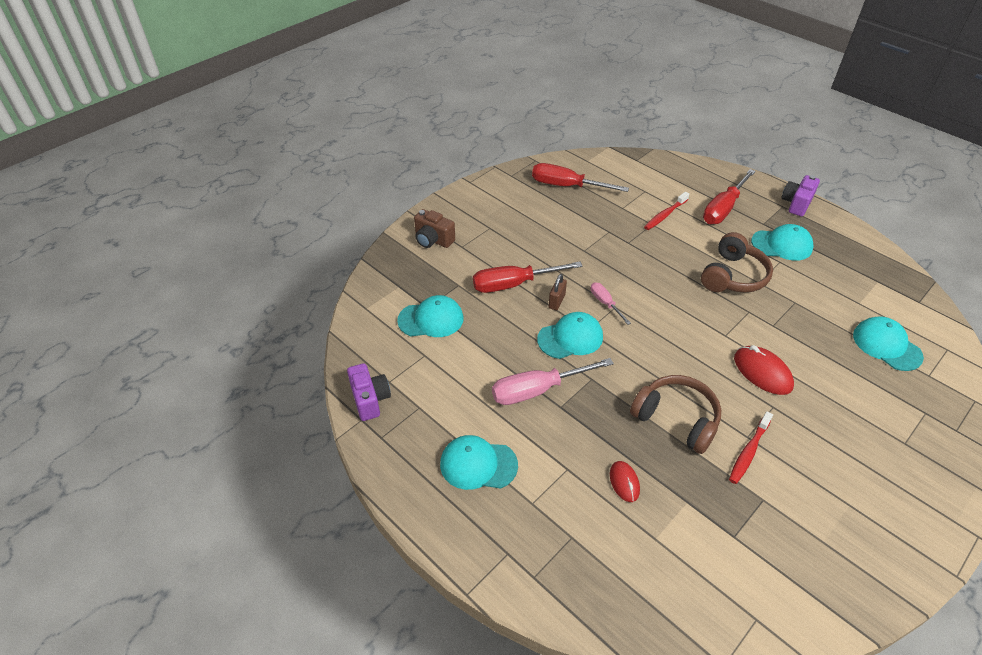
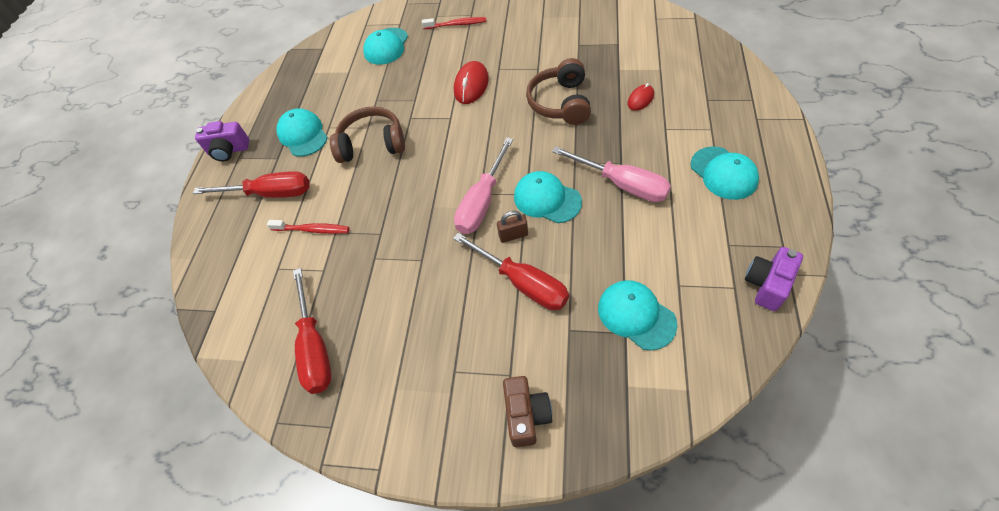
camera: 120 degrees left, 10 degrees up
pink screwdriver [591,282,631,325] -> pink screwdriver [454,137,513,234], size x1.87
red toothbrush [729,412,773,484] -> red toothbrush moved to [422,17,486,29]

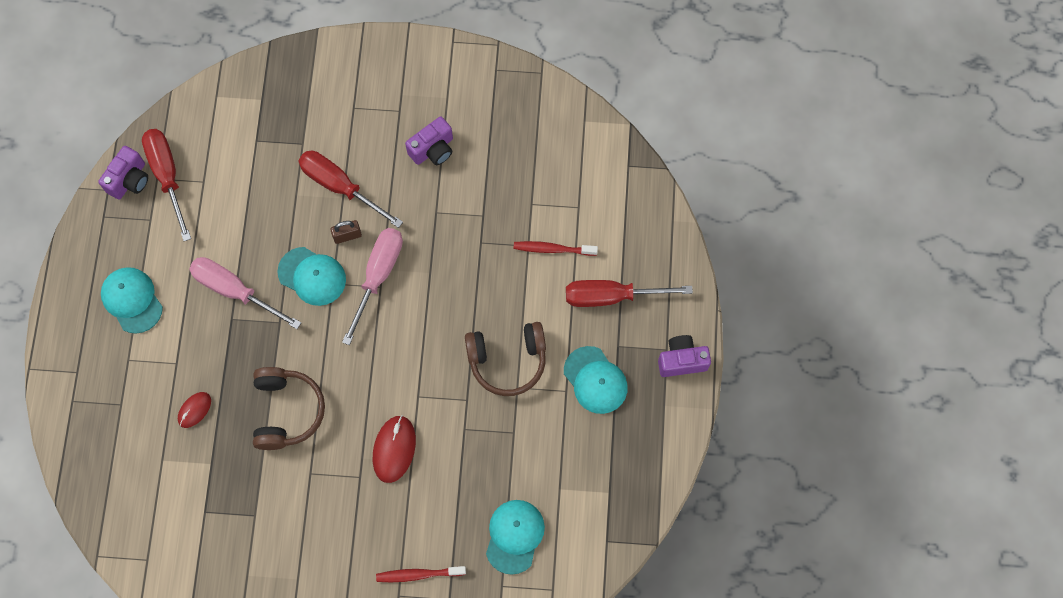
camera: 170 degrees right, 15 degrees up
red screwdriver [293,268,332,394] -> red screwdriver moved to [142,129,191,241]
brown camera [503,376,552,447] -> none
turquoise cap [598,280,677,351] -> none
none -> purple camera [405,116,453,165]

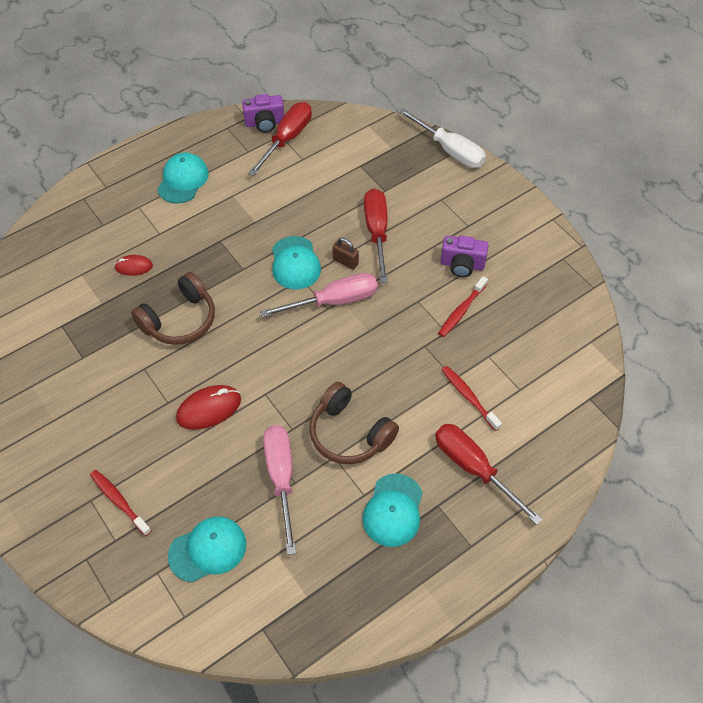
camera: 50 degrees right, 15 degrees down
pink screwdriver [189,257,301,329] -> pink screwdriver moved to [263,425,296,555]
purple camera [658,335,711,377] -> none
none -> white screwdriver [398,108,486,168]
none -> red toothbrush [438,276,488,337]

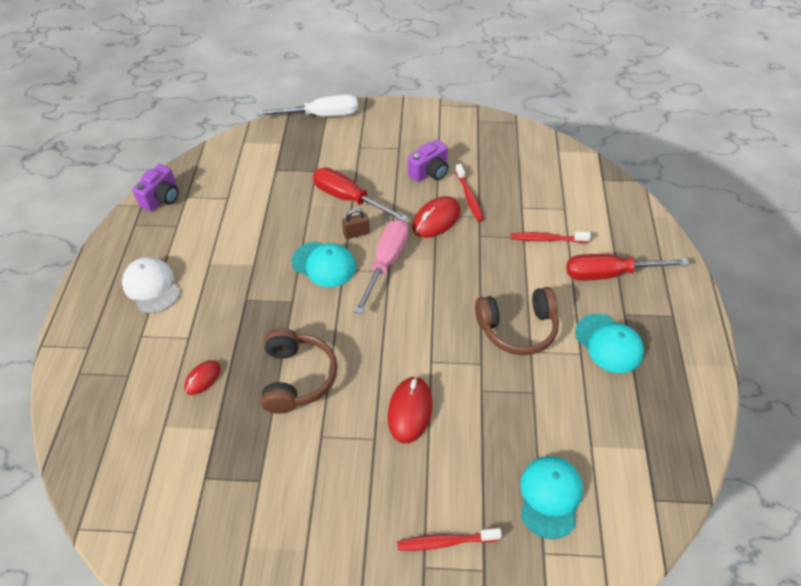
camera: 50 degrees left, 5 degrees down
turquoise cap [157,152,209,204] -> white cap [122,257,180,313]
red screwdriver [248,102,312,176] -> none
pink screwdriver [263,425,296,555] -> none
none -> red mouse [412,196,461,238]

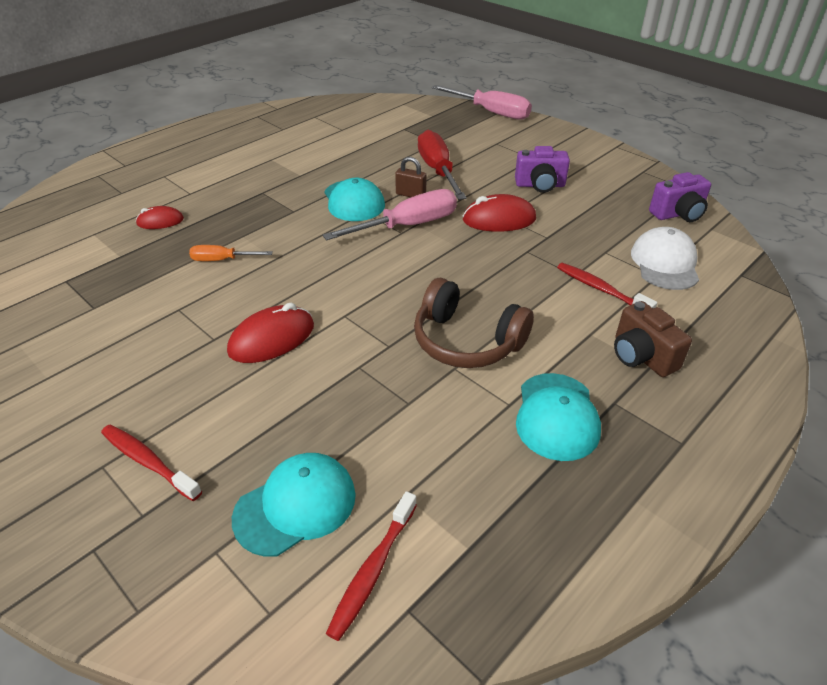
camera: 40 degrees right, 10 degrees down
white cap [122,257,180,313] -> white cap moved to [631,227,699,290]
purple camera [132,164,179,211] -> purple camera moved to [649,172,711,222]
white screwdriver [257,94,358,116] -> pink screwdriver [432,85,532,120]
brown headphones [261,328,338,413] -> orange screwdriver [189,245,273,261]
red toothbrush [455,164,484,222] -> red toothbrush moved to [326,491,417,641]
red screwdriver [566,254,690,280] -> brown camera [614,301,692,377]

